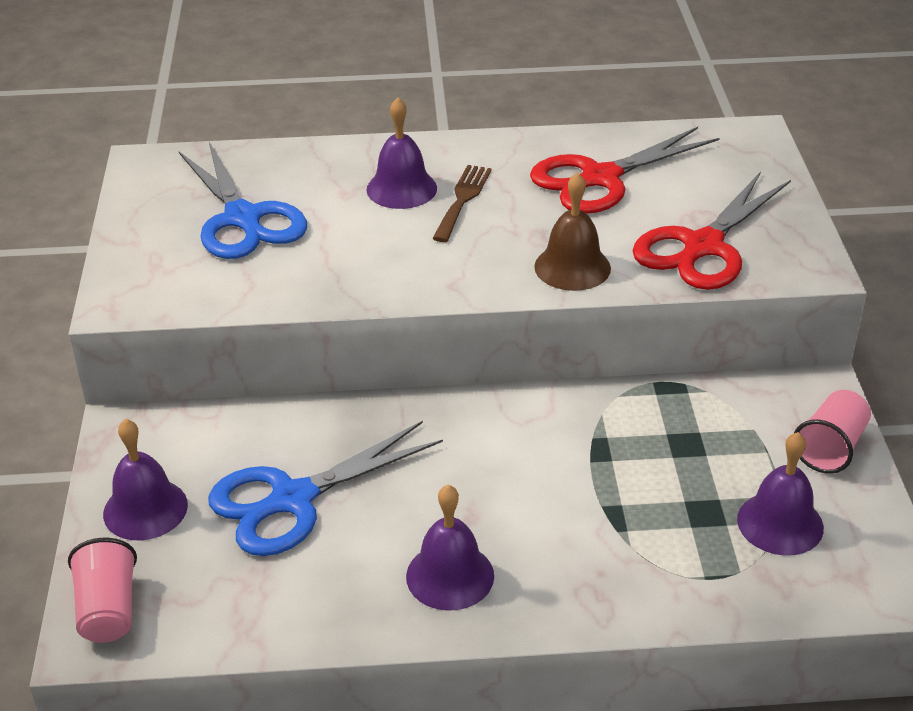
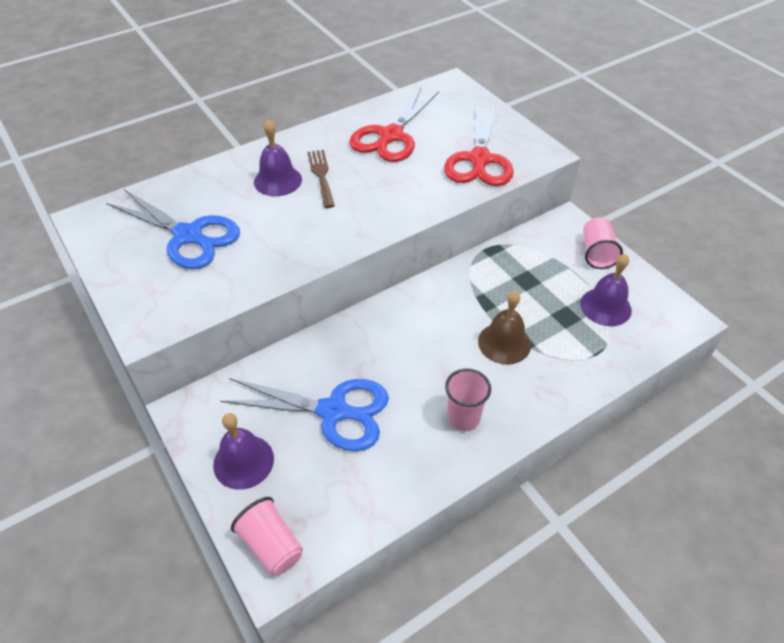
camera: 30 degrees left, 10 degrees up
blue scissors [208,421,443,556] -> blue scissors turned 105 degrees counterclockwise [220,378,389,451]
purple bell [406,485,494,611] -> pink cup [445,369,491,431]
brown bell [534,172,611,291] -> brown bell moved to [478,291,531,365]

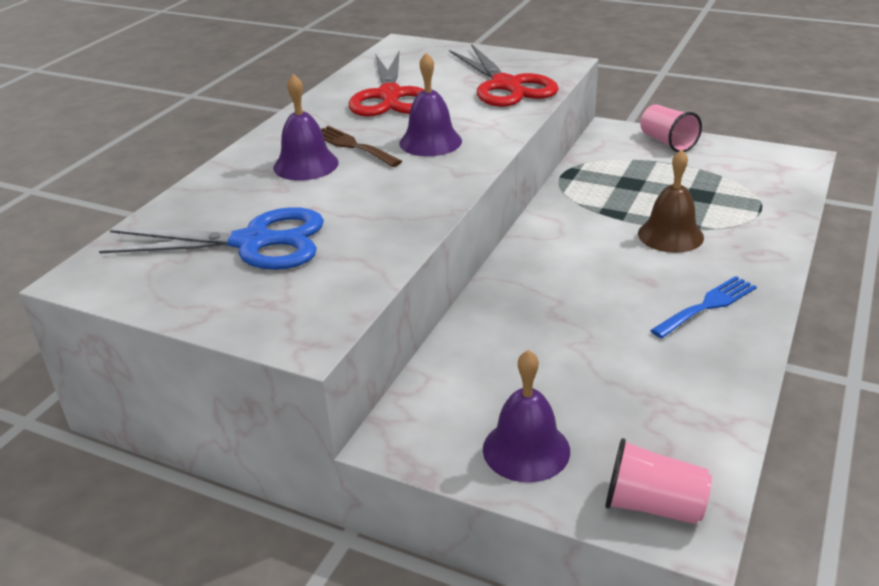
camera: 30 degrees left, 15 degrees down
blue scissors [220,378,389,451] -> none
pink cup [445,369,491,431] -> blue fork [650,276,757,338]
purple bell [580,254,632,326] -> purple bell moved to [399,53,462,156]

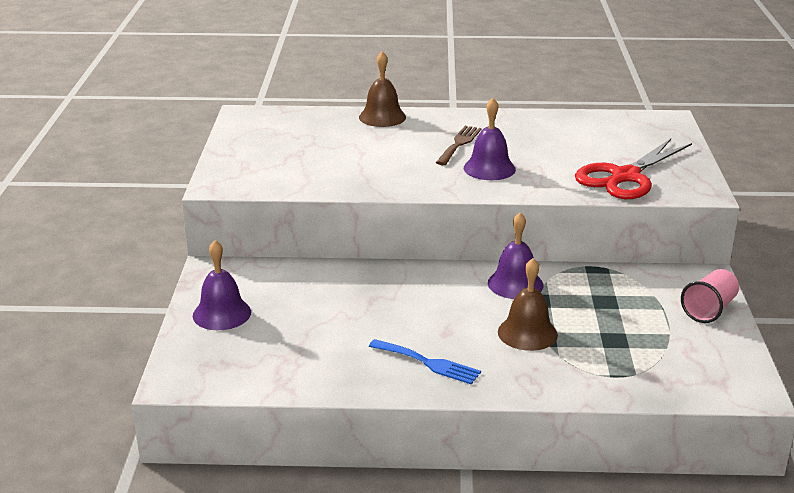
camera: 65 degrees right, 5 degrees down
blue scissors [99,207,324,270] -> none
purple bell [274,74,339,181] -> purple bell moved to [488,212,544,299]
red scissors [348,51,425,117] -> none
pink cup [605,438,712,524] -> none
none -> brown bell [359,51,406,127]

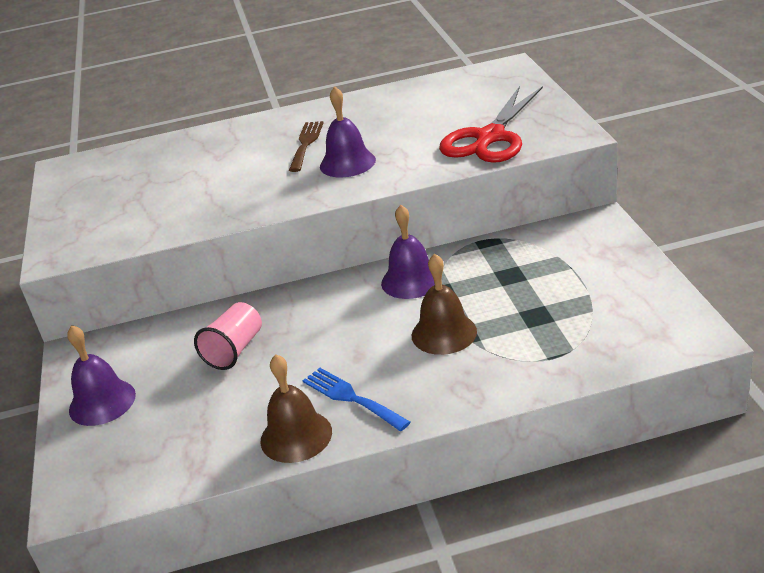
camera: 10 degrees left, 5 degrees up
brown bell [359,51,406,127] -> brown bell moved to [261,354,332,463]
blue fork [369,339,481,385] -> blue fork turned 150 degrees counterclockwise [302,368,410,431]
pink cup [681,269,739,323] -> pink cup moved to [194,302,262,370]

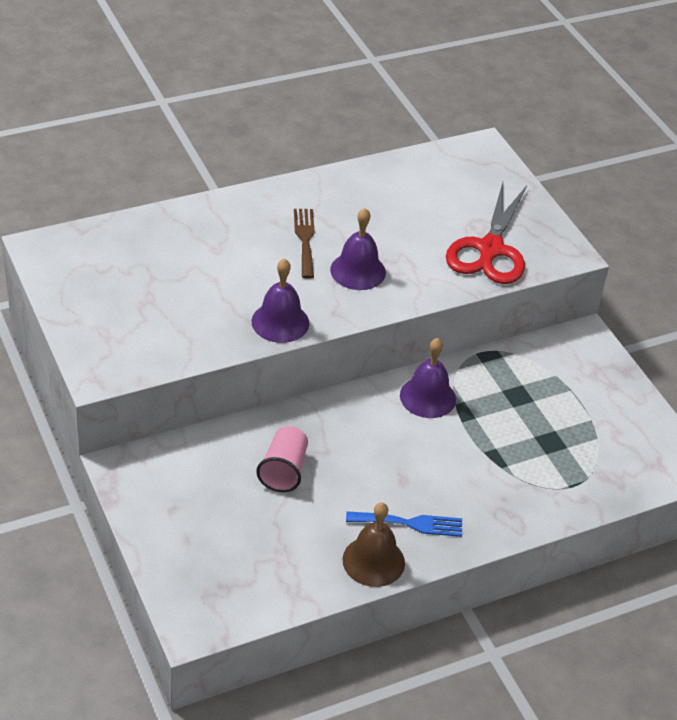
camera: 20 degrees left, 10 degrees up
purple bell [67,325,136,426] -> purple bell moved to [251,258,309,343]
blue fork [302,368,410,431] -> blue fork turned 150 degrees clockwise [346,511,462,537]
brown bell [412,254,477,355] -> none

